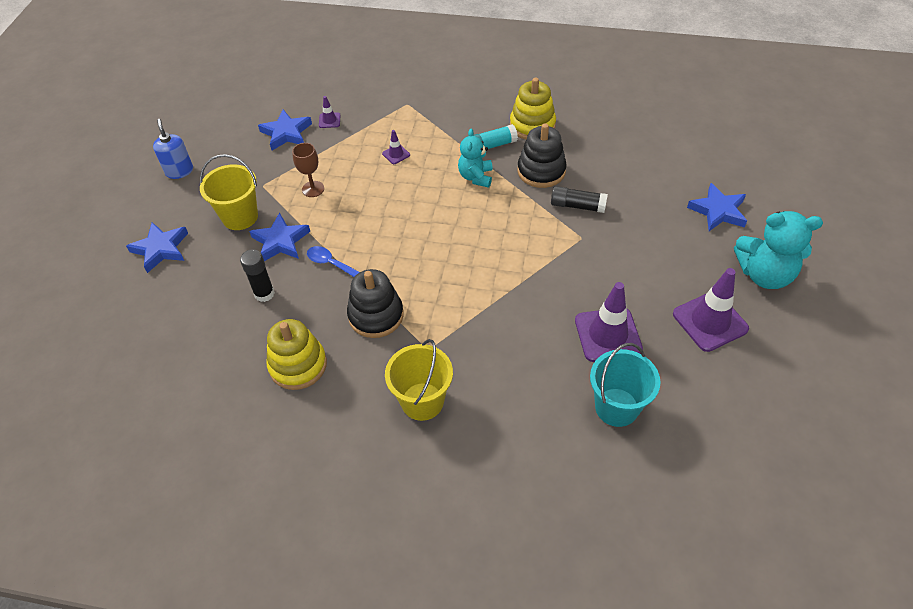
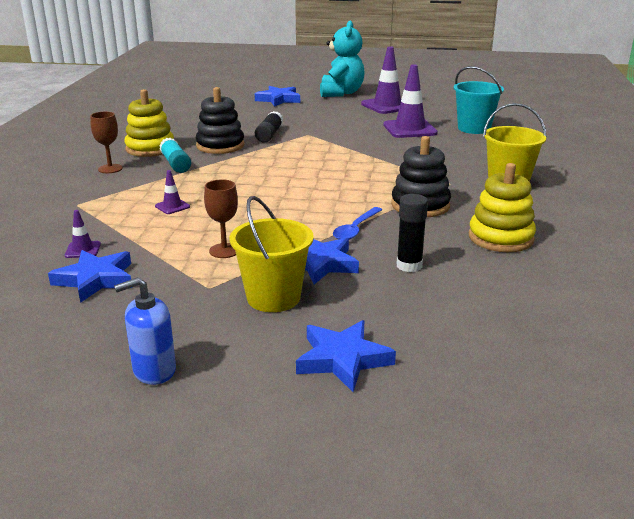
camera: 95 degrees left, 25 degrees down
turquoise teddy bear [458,129,493,188] -> none
none -> brown goblet [90,111,123,173]

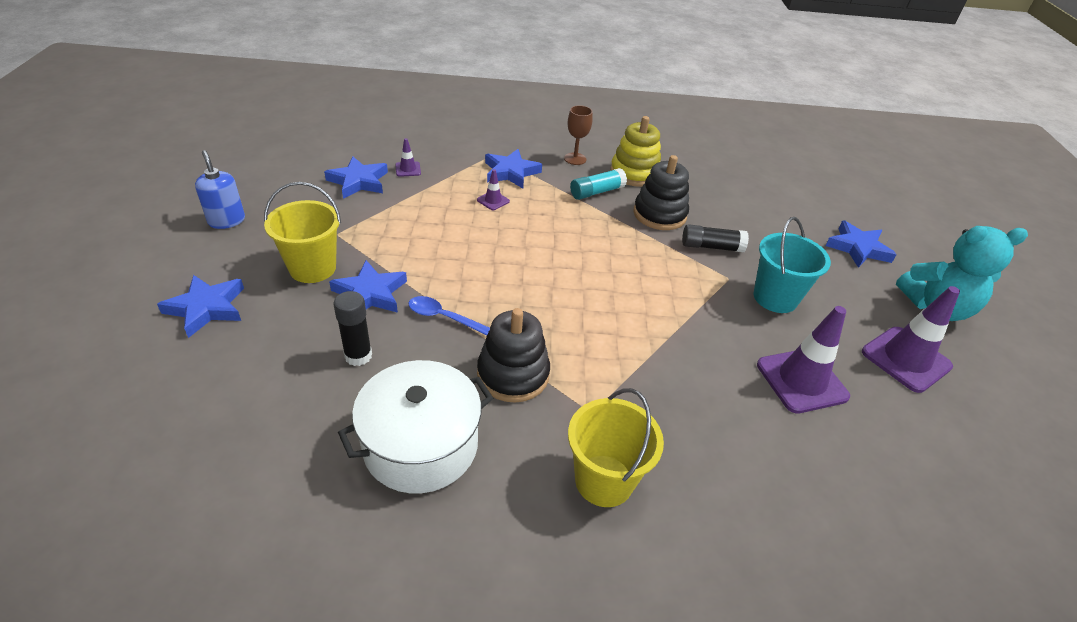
camera: 80 degrees right, 15 degrees up
brown goblet [204,179,238,258] -> none
turquoise bucket [453,66,504,134] -> turquoise bucket moved to [754,217,831,313]
yellow stacking toy [469,163,536,252] -> white pot [338,360,493,493]
none -> blue star [485,149,542,188]

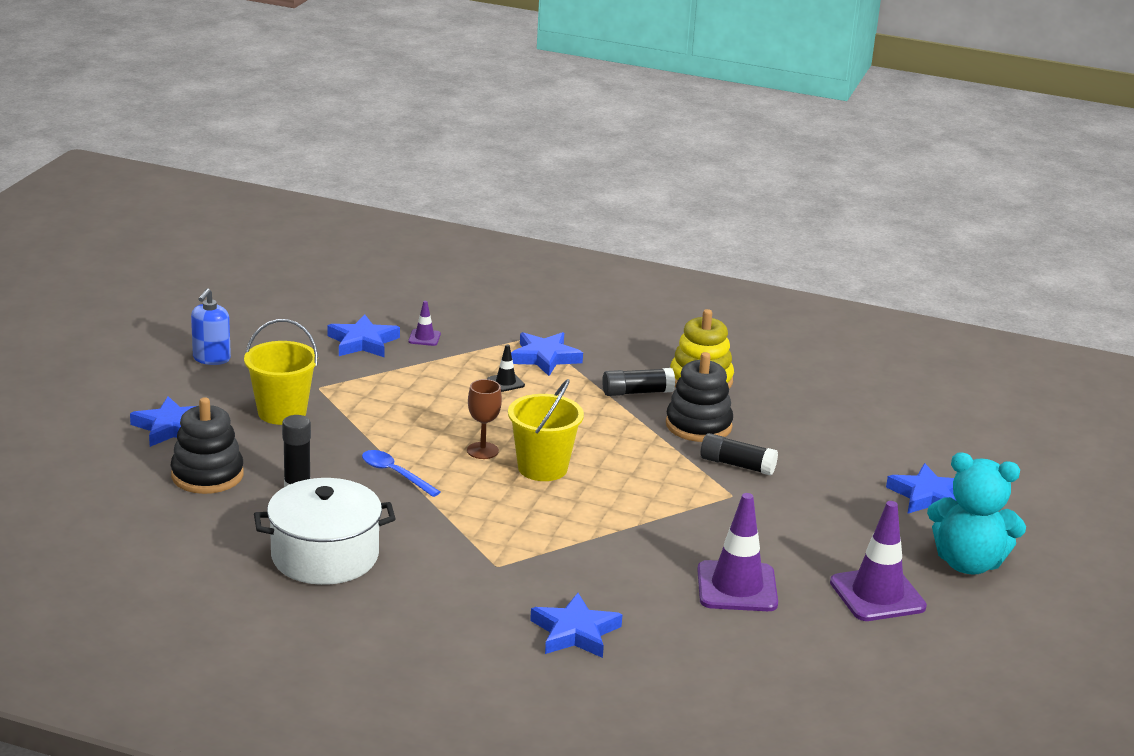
camera: 20 degrees right, 15 degrees down
blue soap dispenser [195,150,245,229] -> blue soap dispenser turned 150 degrees counterclockwise [191,288,231,365]
blue star [329,260,407,313] -> blue star moved to [530,593,623,658]
purple traffic cone [477,169,510,210] -> black traffic cone [487,344,525,392]
black stacking toy [477,308,550,403] -> black stacking toy moved to [171,397,244,494]
brown goblet [564,105,593,165] -> brown goblet moved to [467,379,502,459]
yellow bucket [568,388,664,507] -> yellow bucket moved to [508,379,584,481]
turquoise glue stick [570,168,627,200] -> black glue stick [602,368,675,396]
turquoise bucket [754,217,831,313] -> none

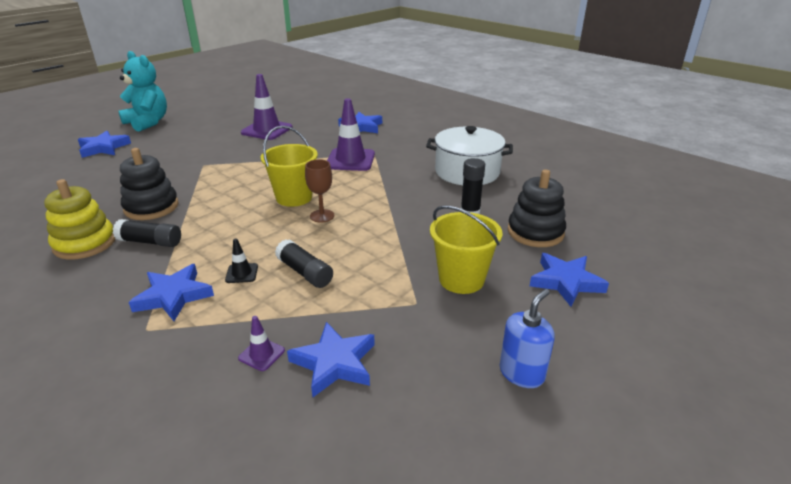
camera: 155 degrees left, 5 degrees up
blue spoon [362,450,440,497] -> none
black glue stick [700,433,778,475] -> black glue stick moved to [275,239,333,288]
purple traffic cone [830,501,927,621] -> purple traffic cone moved to [327,98,375,171]

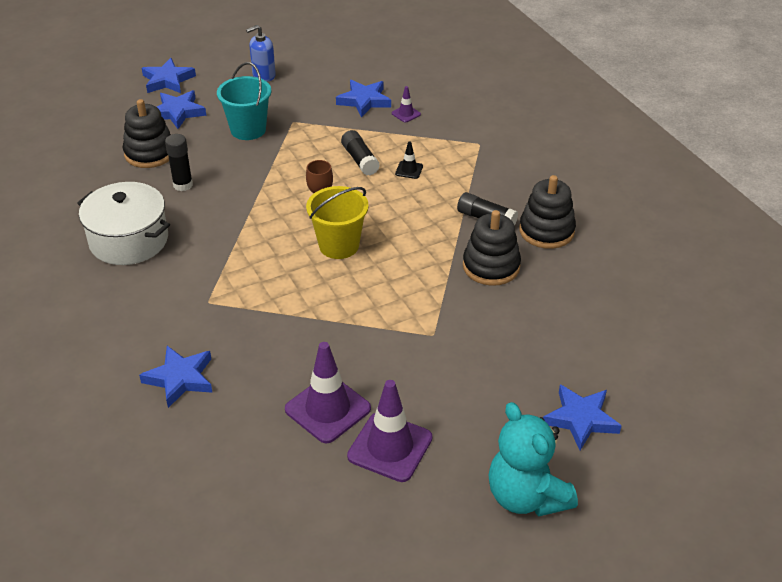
camera: 160 degrees left, 10 degrees up
yellow stacking toy [44,179,115,260] -> black stacking toy [519,175,576,249]
blue star [129,264,214,321] -> blue star moved to [142,58,196,93]
purple traffic cone [327,98,375,171] -> purple traffic cone moved to [347,380,433,482]
yellow bucket [430,205,502,294] -> turquoise bucket [217,62,271,140]

